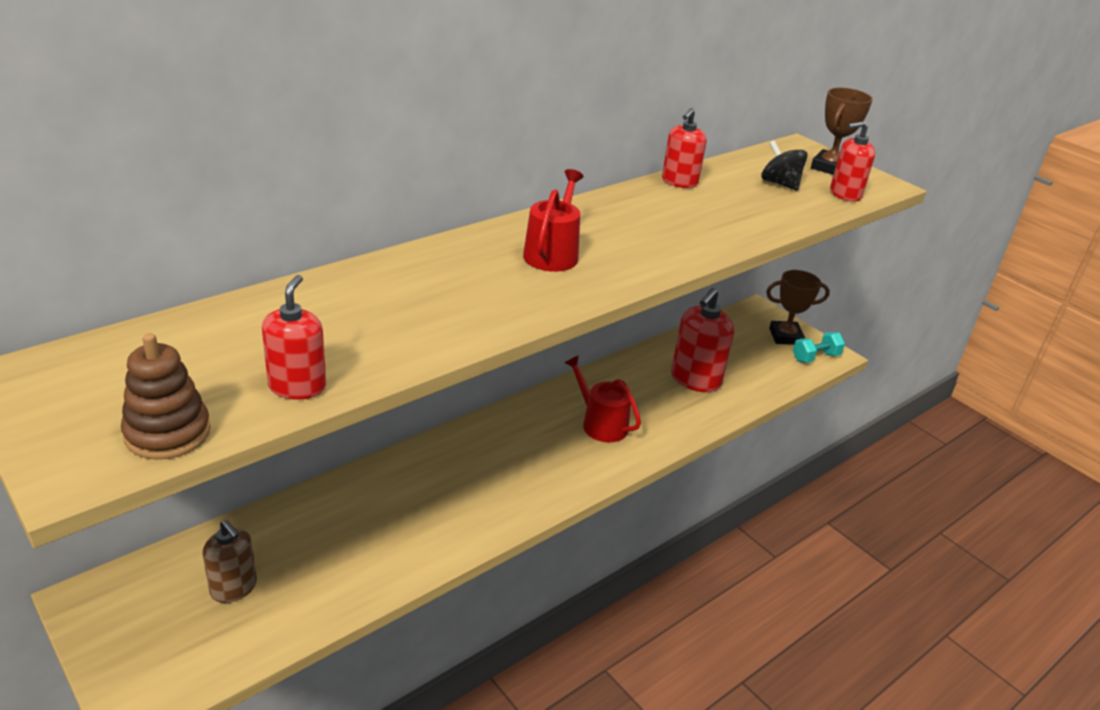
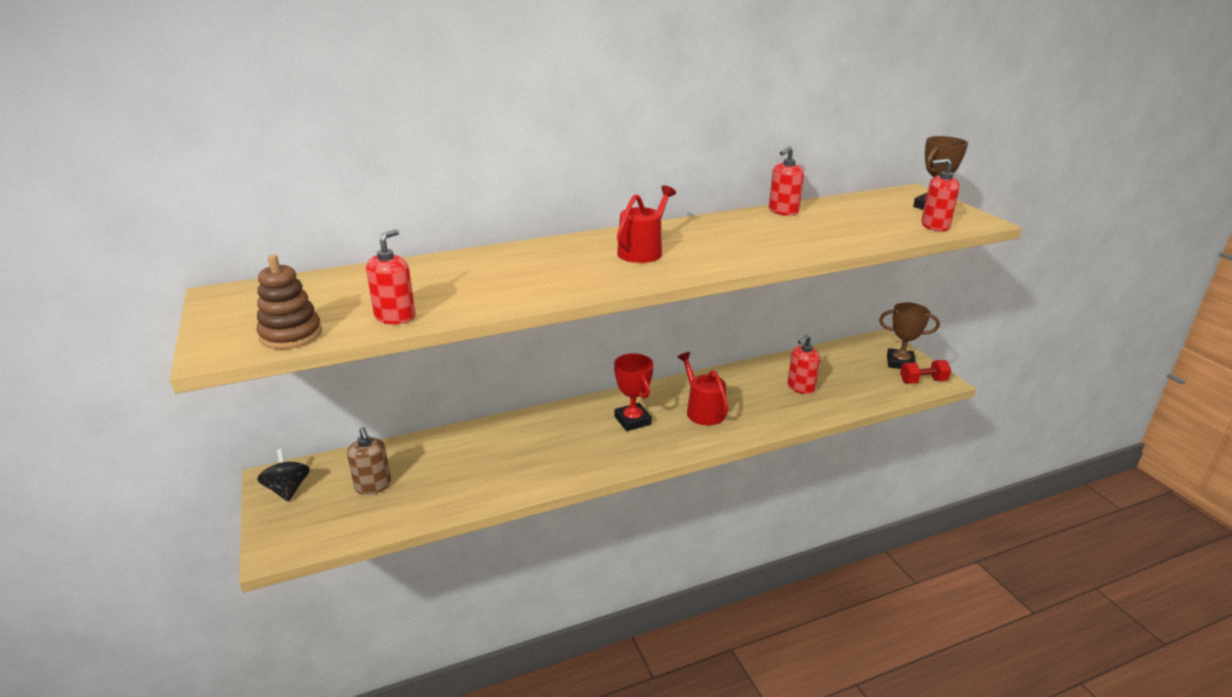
camera: 20 degrees right, 5 degrees down
red soap dispenser [671,288,734,392] -> red soap dispenser [787,335,820,394], size x0.64
black spinning top [761,140,808,191] -> black spinning top moved to [257,449,310,502]
turquoise dumbbell [793,332,845,363] -> red dumbbell [900,360,951,384]
none -> red trophy [614,353,654,431]

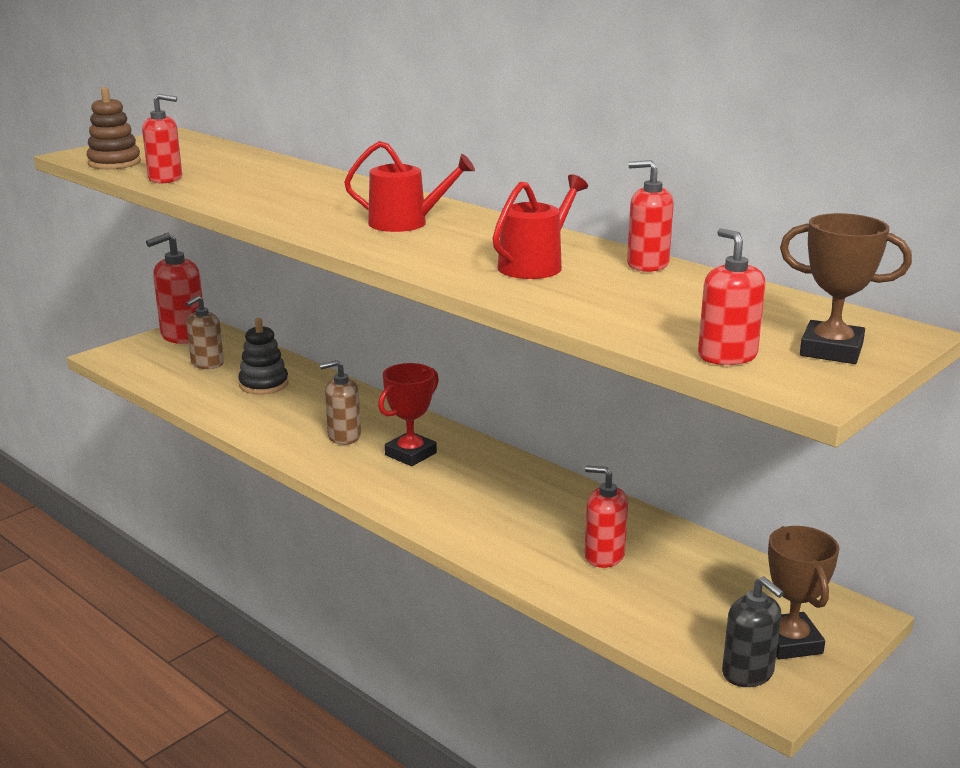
camera: 65 degrees right, 5 degrees down
black spinning top [257,449,310,502] -> red soap dispenser [146,233,203,344]
red watering can [678,352,728,425] -> red watering can moved to [493,174,588,279]
red dumbbell [900,360,951,384] -> black soap dispenser [722,577,784,687]
none -> black stacking toy [238,318,288,395]
none -> brown soap dispenser [320,360,361,445]

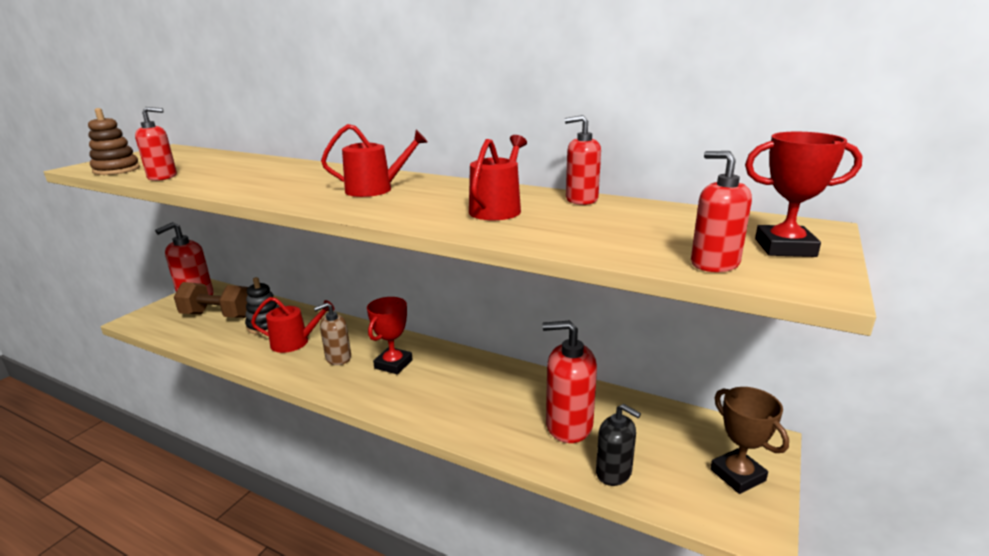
camera: 15 degrees left, 0 degrees up
brown soap dispenser [186,296,224,369] -> brown dumbbell [174,282,248,318]
red soap dispenser [584,466,628,568] -> red soap dispenser [543,321,597,443], size x1.55
black soap dispenser [722,577,784,687] -> black soap dispenser moved to [596,404,641,486]
brown trophy [780,213,912,364] -> red trophy [745,132,863,257]
none -> red watering can [251,297,334,353]

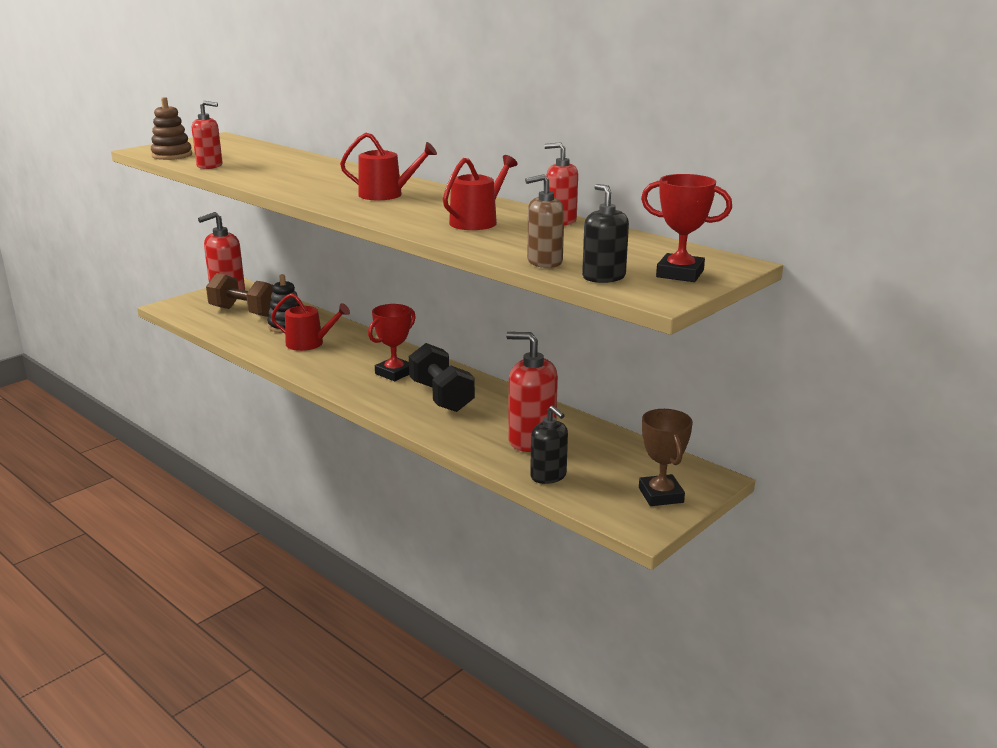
camera: 15 degrees right, 0 degrees up
brown soap dispenser [314,303,351,365] -> brown soap dispenser moved to [525,174,564,268]
red soap dispenser [691,151,752,272] -> black soap dispenser [582,184,629,283]
none -> black dumbbell [409,343,475,412]

